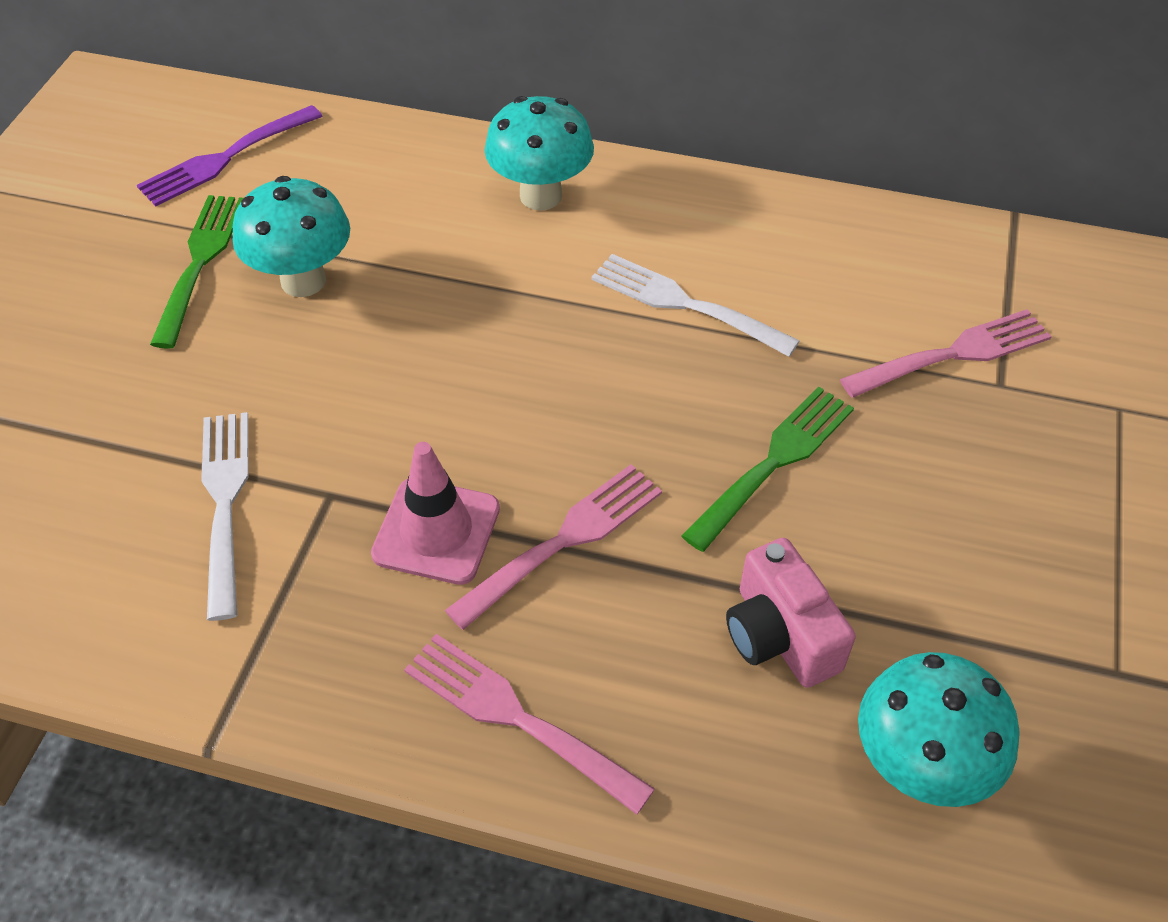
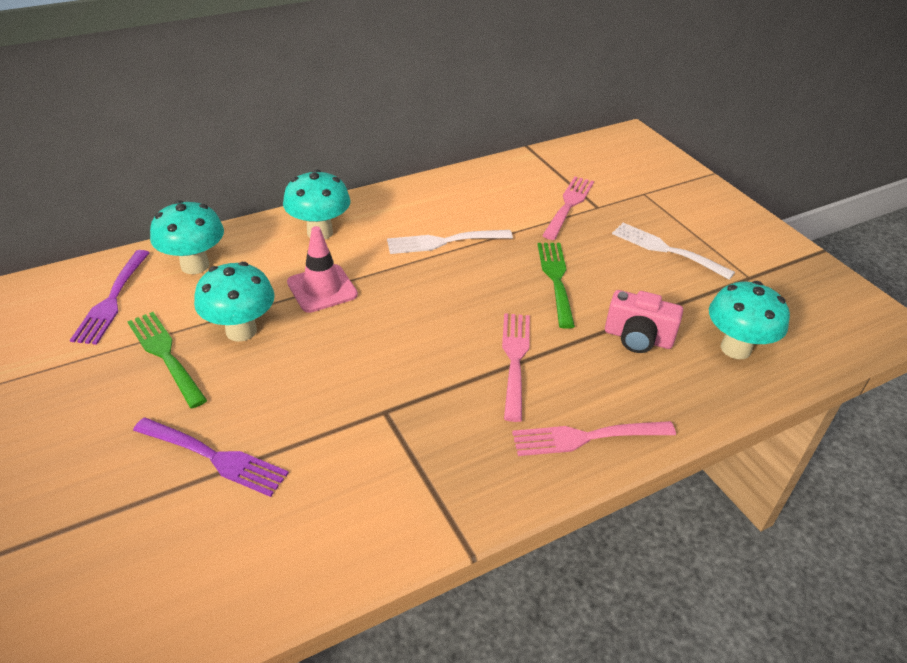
camera: 45 degrees left, 10 degrees down
white fork [201,412,249,621] -> white fork moved to [612,223,735,280]
pink traffic cone [371,442,500,585] -> pink traffic cone moved to [287,226,358,313]
none -> purple fork [133,418,289,497]
none -> turquoise mushroom [150,200,224,274]

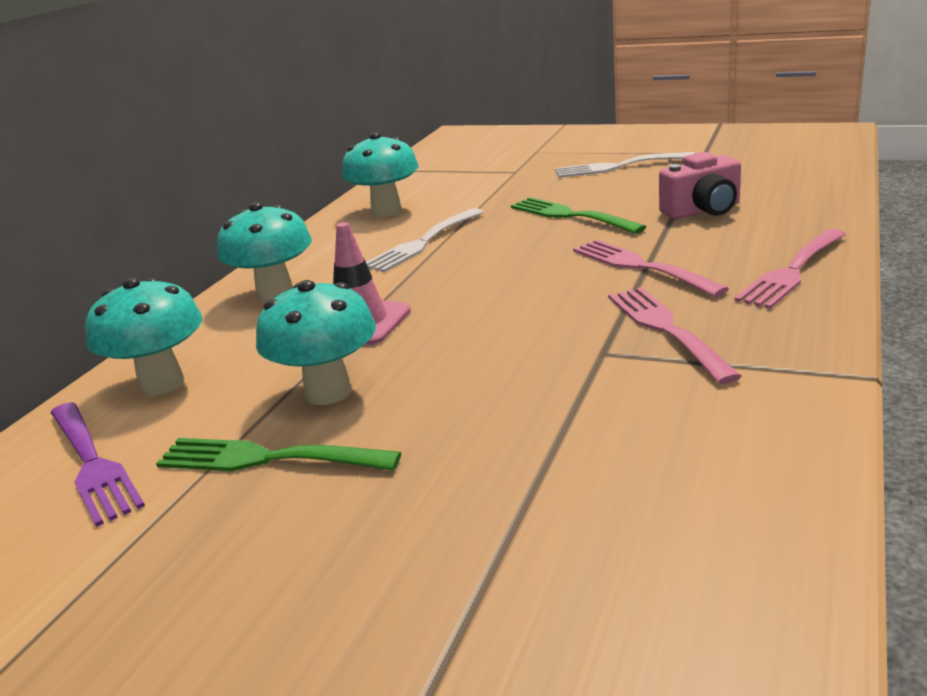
camera: 35 degrees left, 15 degrees down
purple fork [133,418,289,497] -> none
pink fork [542,176,594,240] -> pink fork moved to [608,287,742,384]
turquoise mushroom [709,281,790,359] -> turquoise mushroom moved to [342,133,419,217]

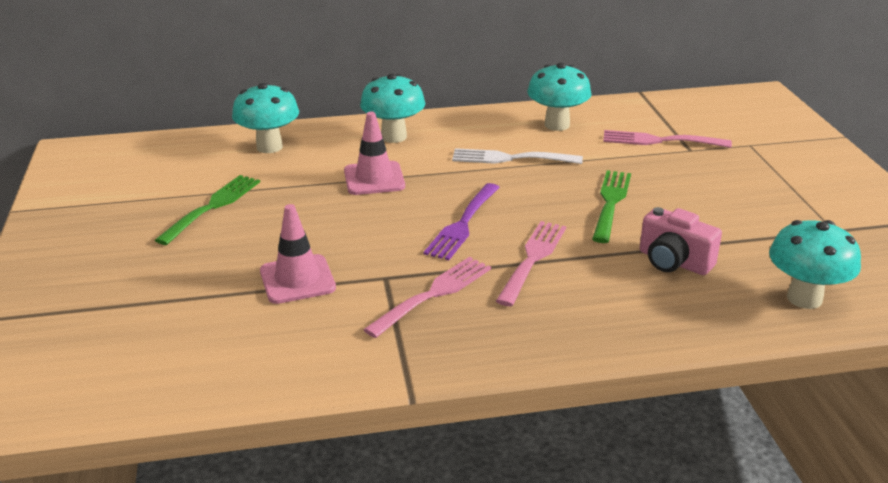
camera: 55 degrees right, 5 degrees up
purple fork [50,402,145,527] -> purple fork moved to [424,183,500,260]
green fork [156,438,401,471] -> green fork turned 45 degrees clockwise [155,175,260,245]
turquoise mushroom [256,280,376,405] -> turquoise mushroom moved to [769,220,861,309]
white fork [555,152,695,178] -> none
pink fork [735,229,846,309] -> pink fork moved to [603,130,732,148]
none -> pink traffic cone [260,204,336,304]

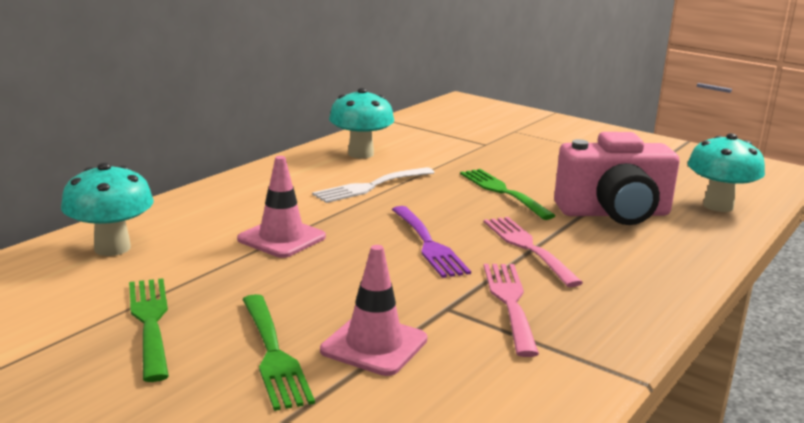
camera: 45 degrees left, 10 degrees down
turquoise mushroom [360,73,425,143] -> none
pink fork [603,130,732,148] -> none
pink camera [640,207,722,275] -> pink camera [554,132,680,225], size x1.62
none -> green fork [242,294,315,411]

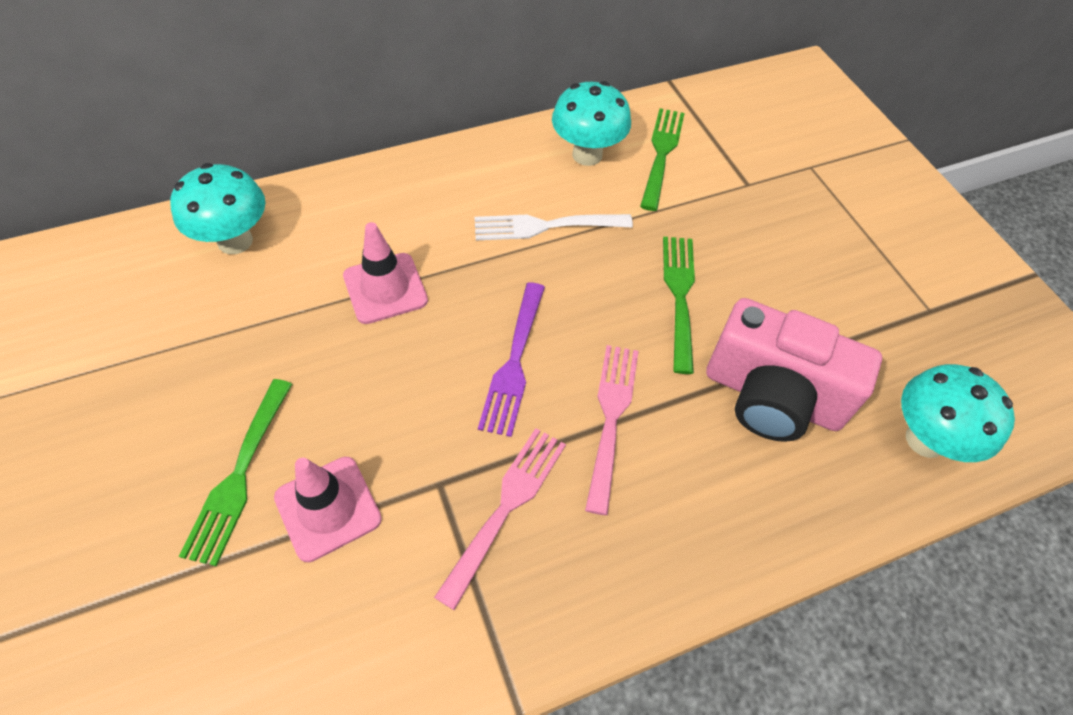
camera: 30 degrees right, 35 degrees up
green fork [129,278,169,382] -> green fork moved to [640,108,685,211]

